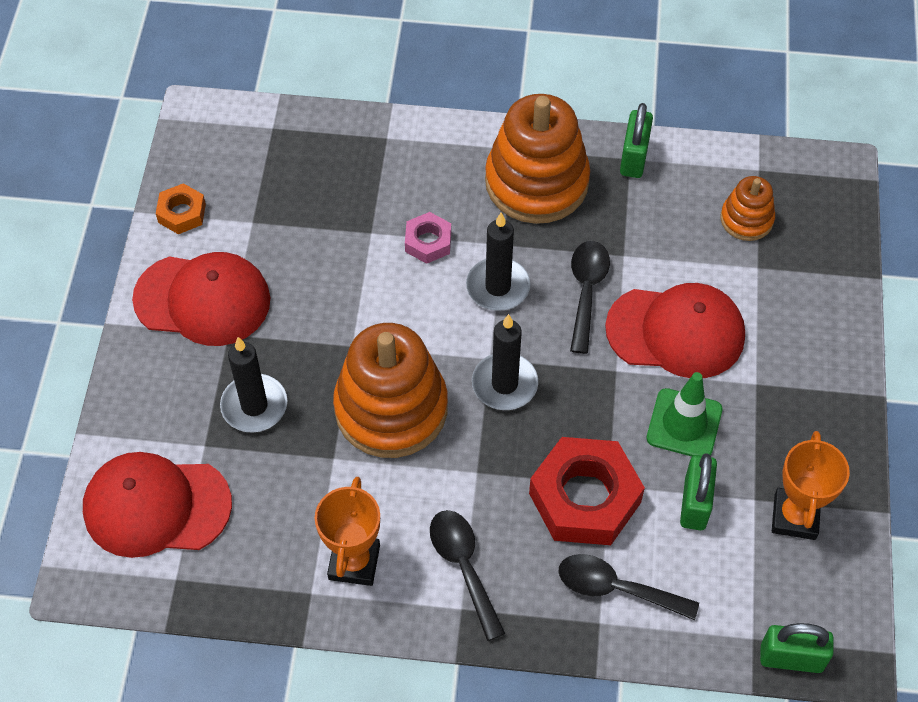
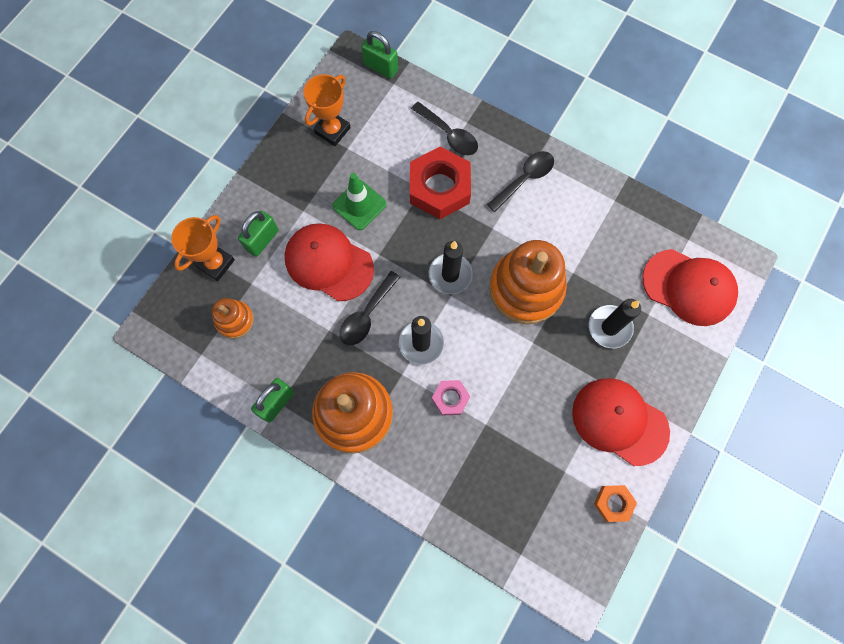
camera: 155 degrees left, 15 degrees up
orange trophy [315,477,380,586] -> orange trophy moved to [171,215,235,281]
black spoon [430,510,505,641] -> black spoon turned 135 degrees counterclockwise [487,151,554,212]
green padlock [680,453,717,530] -> green padlock moved to [238,211,279,257]

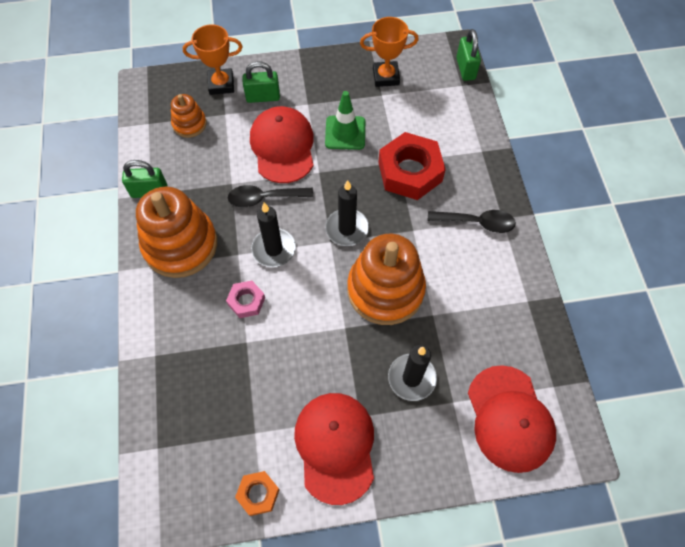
camera: 50 degrees right, 10 degrees down
black spoon [411,102,478,155] -> none

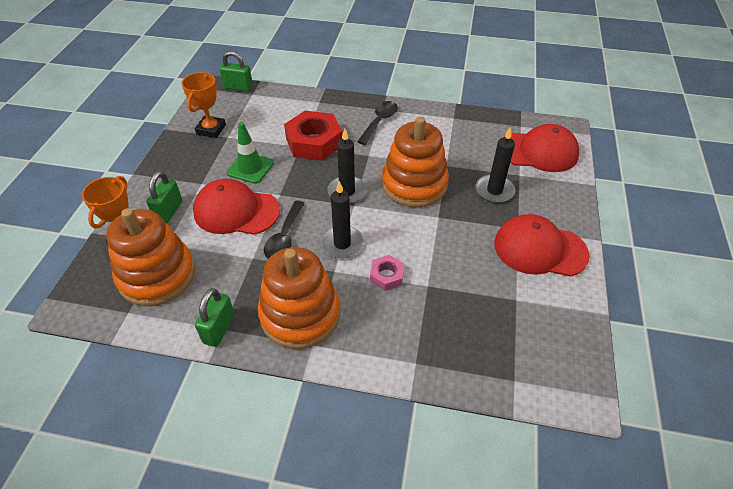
camera: 70 degrees left, 15 degrees down
orange stacking toy [171,94,207,138] -> orange stacking toy [106,208,195,306], size x1.98
orange nut [235,471,280,516] -> none

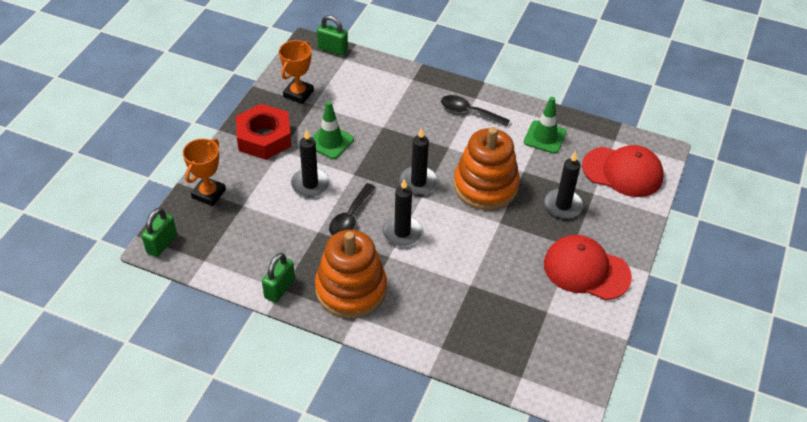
camera: 10 degrees right, 0 degrees up
orange stacking toy [106,208,195,306] -> none
green padlock [146,171,183,224] -> green padlock moved to [142,208,177,257]
red cap [193,179,280,235] -> black candle [291,129,330,197]
red nut [284,111,343,161] -> red nut moved to [236,104,292,160]
black spoon [357,101,398,145] -> black spoon turned 105 degrees counterclockwise [441,95,510,126]
pink nut [370,255,404,291] -> none
none -> green traffic cone [524,97,567,154]

